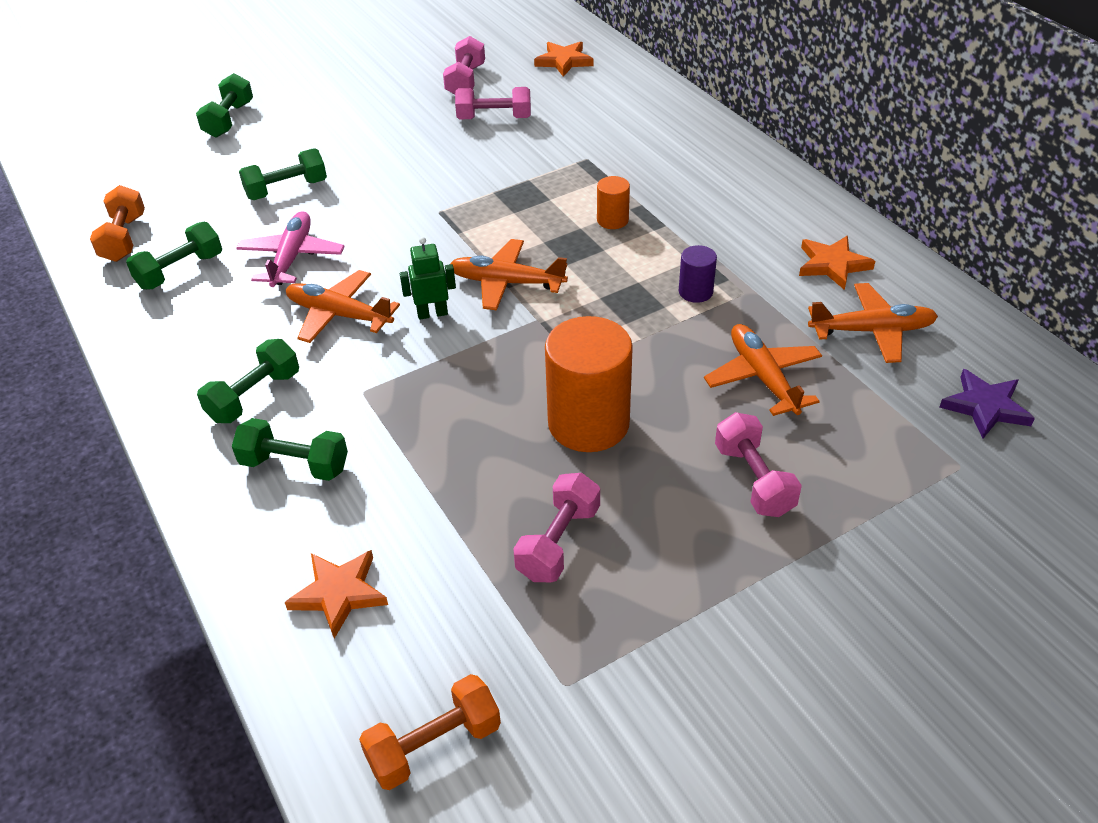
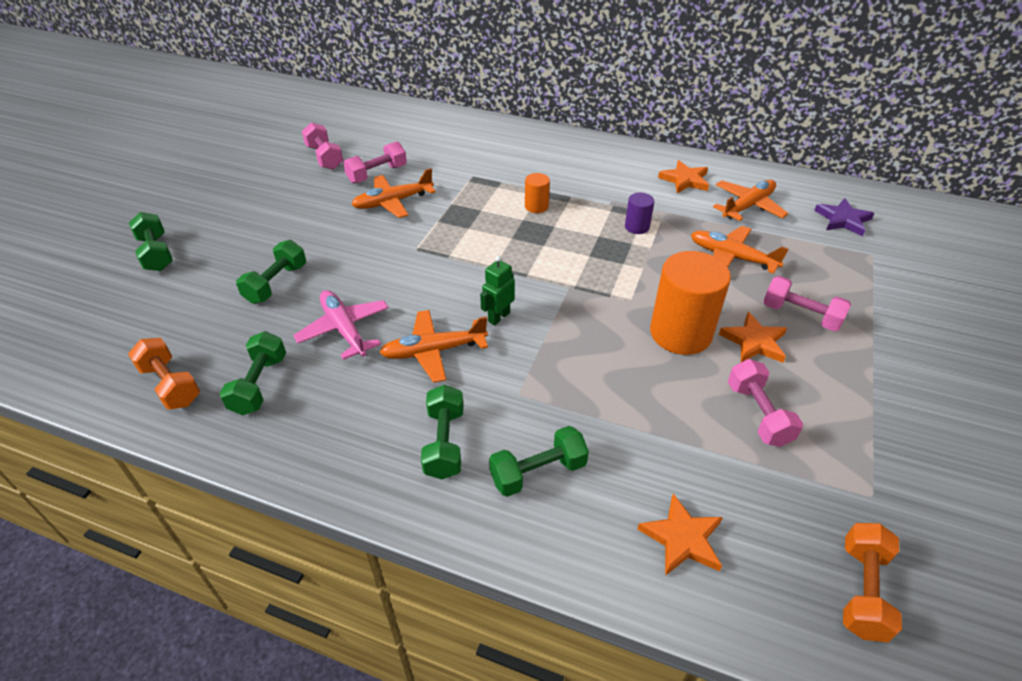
camera: 40 degrees left, 0 degrees up
orange plane [450,239,568,310] -> orange plane moved to [351,168,436,218]
orange star [534,42,593,77] -> orange star moved to [719,312,787,363]

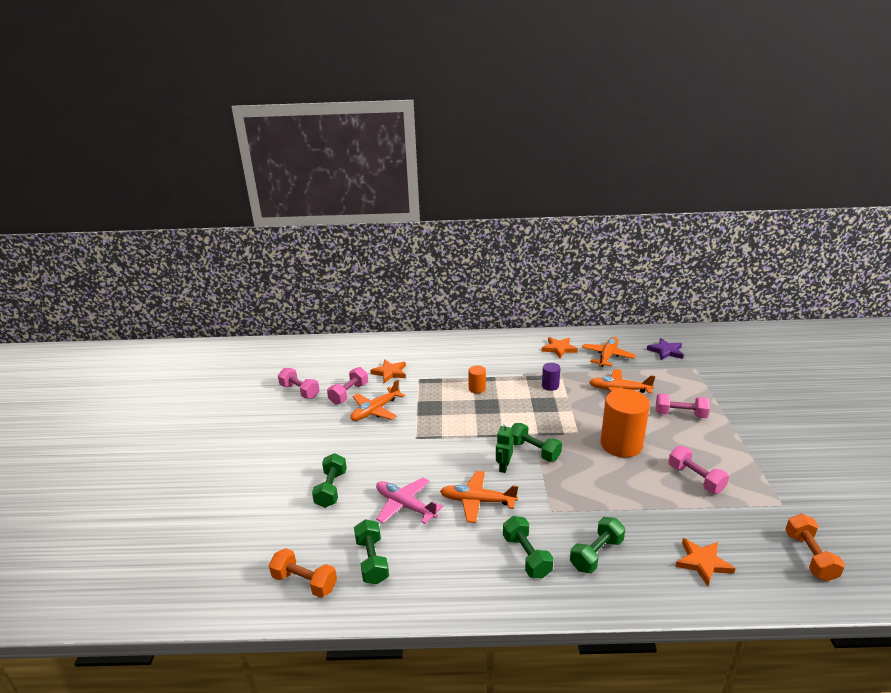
camera: 20 degrees left, 15 degrees down
green dumbbell [129,212,173,271] -> green dumbbell moved to [511,423,562,462]
orange plane [379,310,488,383] -> orange plane turned 45 degrees clockwise [440,471,518,523]
orange star [719,312,787,363] -> orange star moved to [370,359,406,383]

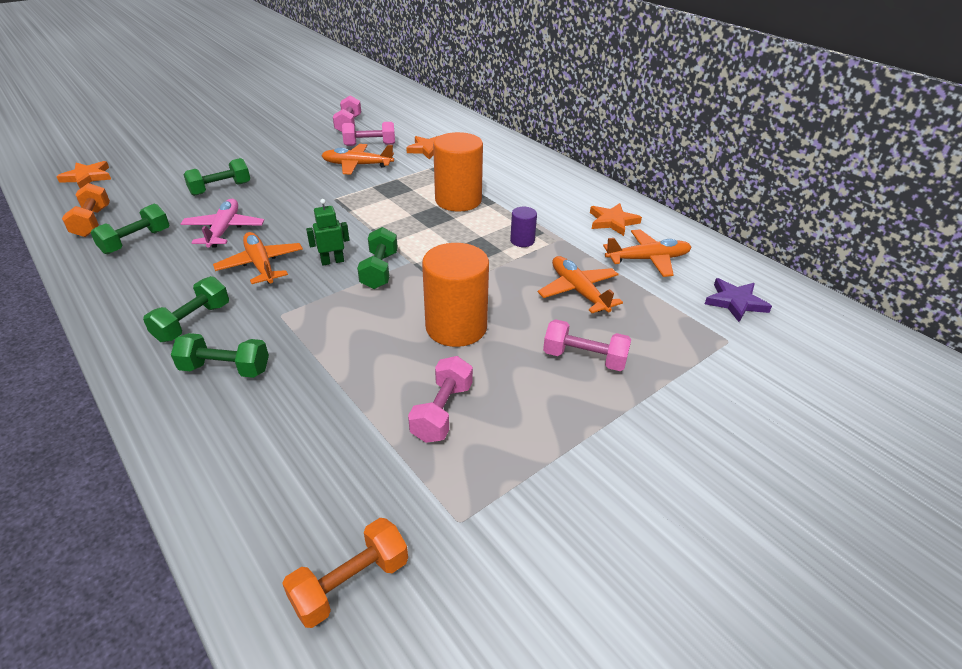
camera: 50 degrees right, 10 degrees up
orange cylinder [468,365,486,394] -> orange cylinder [433,132,483,212], size x2.09
pink dumbbell [656,393,710,418] -> pink dumbbell turned 45 degrees counterclockwise [543,319,631,371]
orange star [675,538,736,586] -> orange star moved to [56,161,111,189]

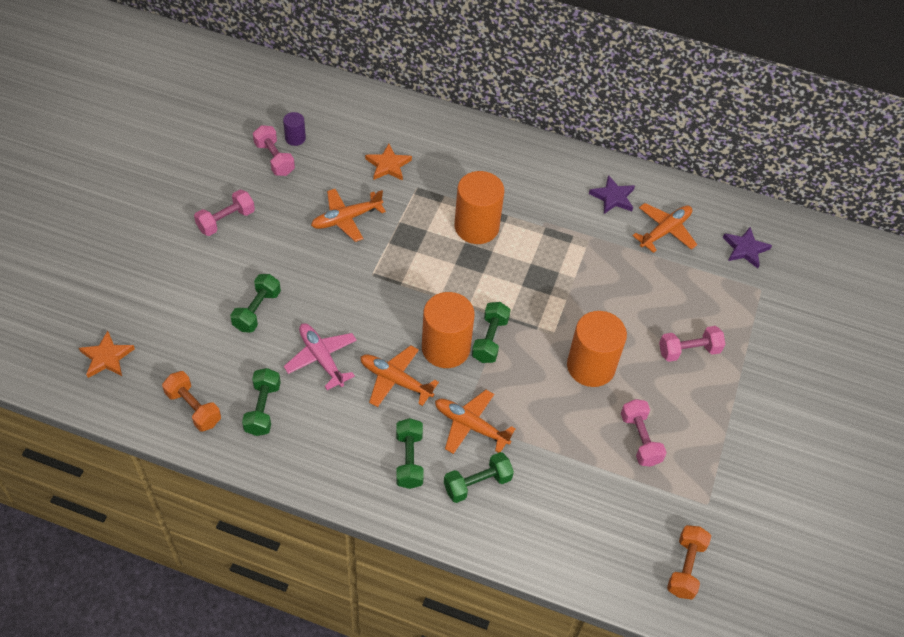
camera: 35 degrees left, 15 degrees up
green robot [306,199,349,265] -> orange cylinder [422,292,475,368]
pink dumbbell [342,122,395,146] -> pink dumbbell moved to [194,190,255,236]
green dumbbell [357,227,398,289] -> green dumbbell turned 45 degrees clockwise [472,302,511,363]
purple cylinder [510,207,537,247] -> purple cylinder moved to [283,112,306,146]
orange plane [538,256,623,313] -> orange plane moved to [435,390,516,454]
orange star [590,203,642,236] -> purple star [589,175,635,214]

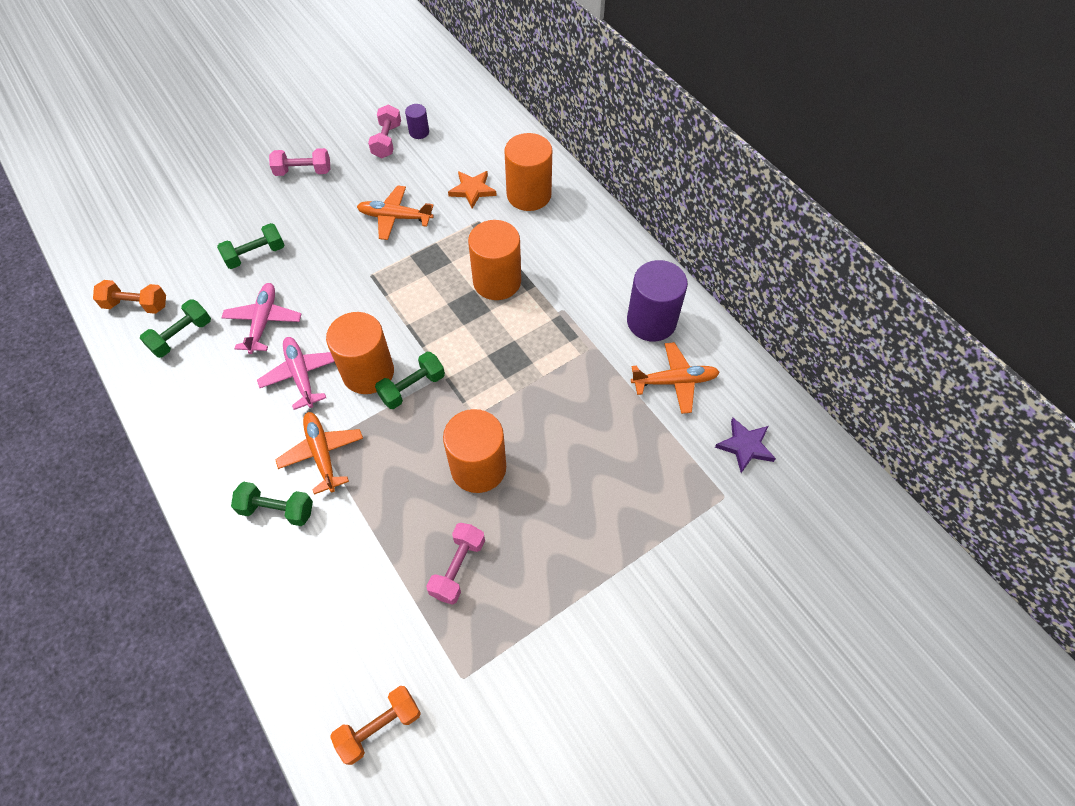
camera: 40 degrees right, 5 degrees up
orange star [79,331,135,378] -> none
orange dumbbell [162,371,221,432] -> orange dumbbell turned 75 degrees counterclockwise [93,280,166,314]
orange plane [360,345,439,407] -> pink plane [257,337,335,410]
green dumbbell [396,418,424,489] -> none
purple star [589,175,635,214] -> purple cylinder [627,260,688,342]
pink dumbbell [659,326,725,362] -> none
none -> orange cylinder [504,133,552,211]

